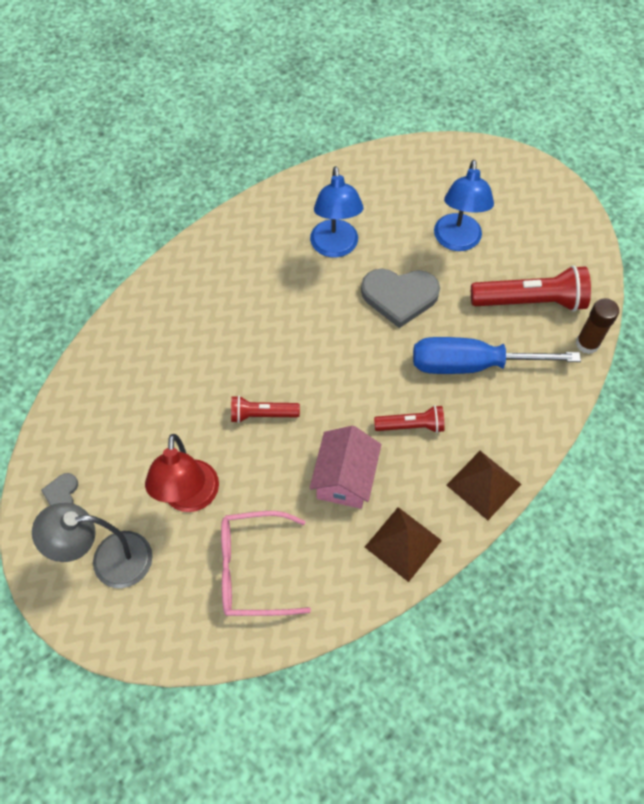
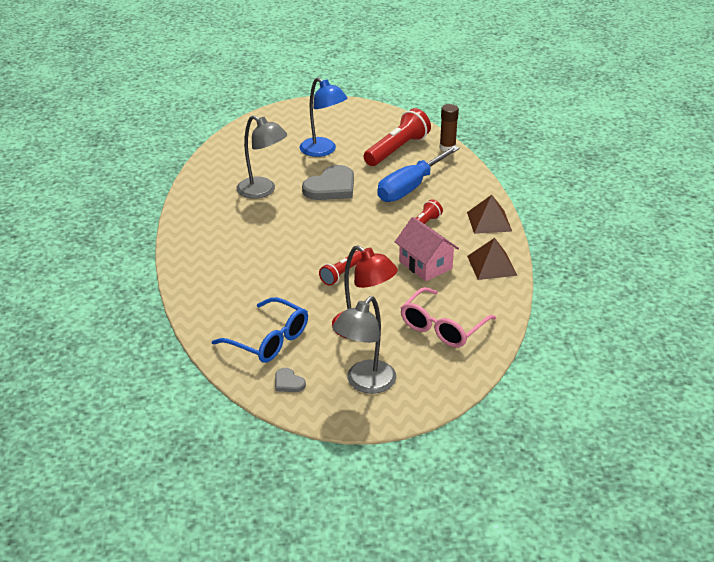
camera: 50 degrees left, 25 degrees down
blue lamp [310,166,363,258] -> grey lamp [236,115,287,199]
none -> blue glasses [212,297,308,363]

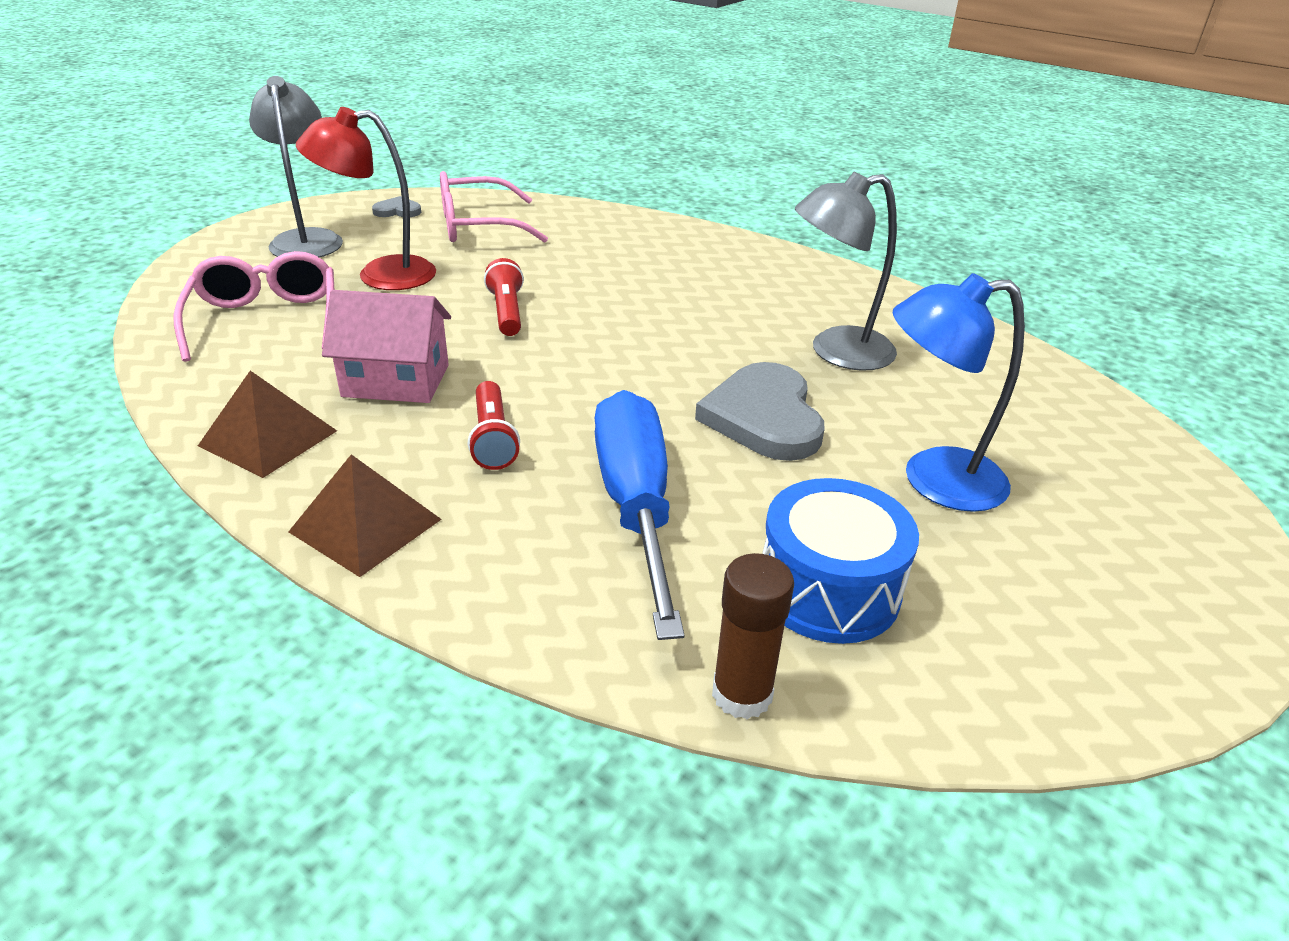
camera: 130 degrees right, 0 degrees up
blue glasses [212,297,308,363] -> pink glasses [440,171,548,243]
red flashlight [364,108,431,166] -> blue drum [762,478,919,644]

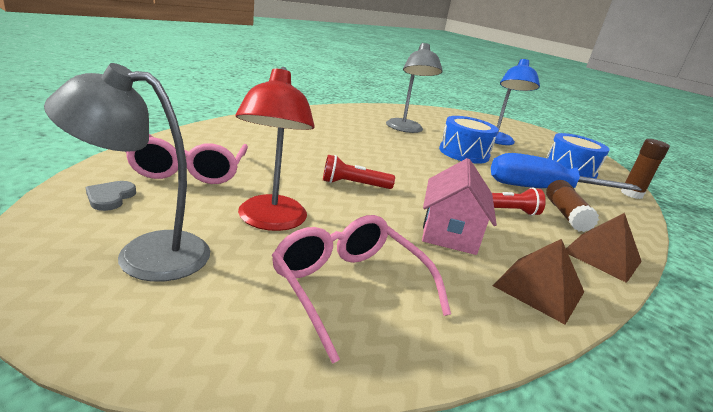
camera: 85 degrees left, 10 degrees down
pink glasses [173,251,334,362] -> pink glasses turned 60 degrees clockwise [272,215,451,364]
grey heart [695,362,825,461] -> blue drum [439,116,499,164]
none -> brown glue stick [546,180,599,232]

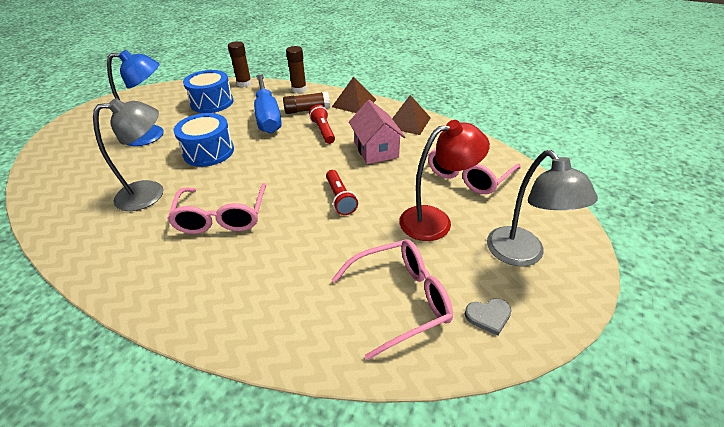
camera: 100 degrees left, 15 degrees up
pink house [422,158,497,255] -> pink house turned 75 degrees clockwise [349,100,405,164]
none -> pink glasses [167,183,266,234]
none -> brown glue stick [286,46,307,93]

